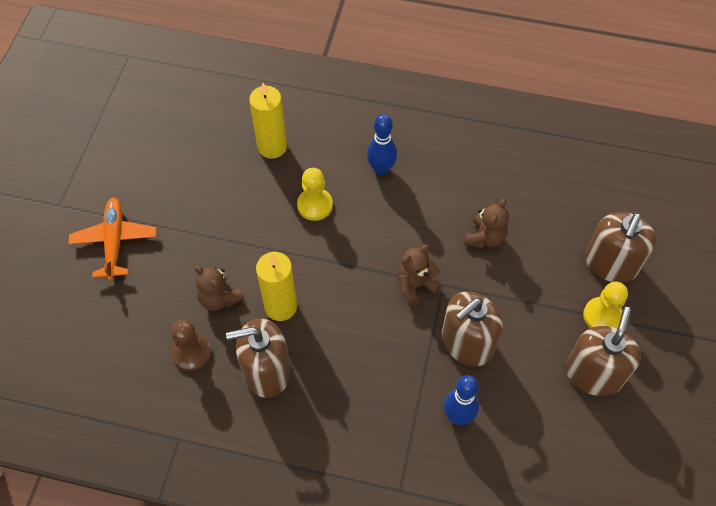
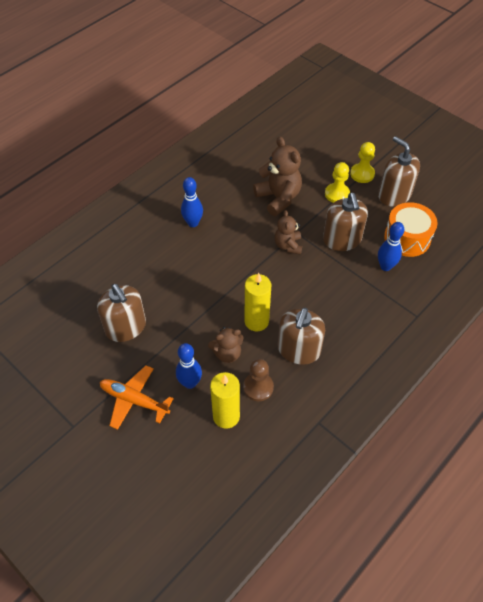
camera: 60 degrees left, 5 degrees down
yellow candle [249,83,287,159] -> yellow candle moved to [210,372,240,429]
yellow pawn [297,168,333,221] -> yellow pawn moved to [325,162,350,203]
brown teddy bear [464,199,509,248] -> brown teddy bear [253,137,302,216], size x1.63
brown soap dispenser [585,212,656,283] -> brown soap dispenser moved to [97,284,146,342]
none -> blue bowling pin [176,343,202,389]
none -> orange drum [384,202,438,257]

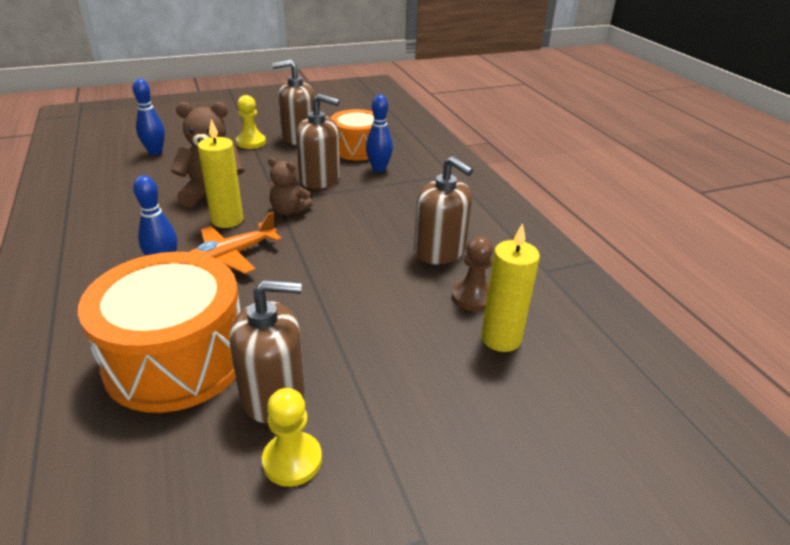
camera: 65 degrees left, 20 degrees down
orange plane [100,365,174,430] -> orange plane moved to [190,212,281,274]
blue bowling pin [176,343,202,389] -> blue bowling pin moved to [132,78,165,155]
brown teddy bear [208,327,243,363] -> none
yellow candle [245,273,271,331] -> yellow candle moved to [198,119,243,228]
yellow pawn [325,162,350,203] -> yellow pawn moved to [262,388,322,487]
none -> orange drum [78,252,241,413]

